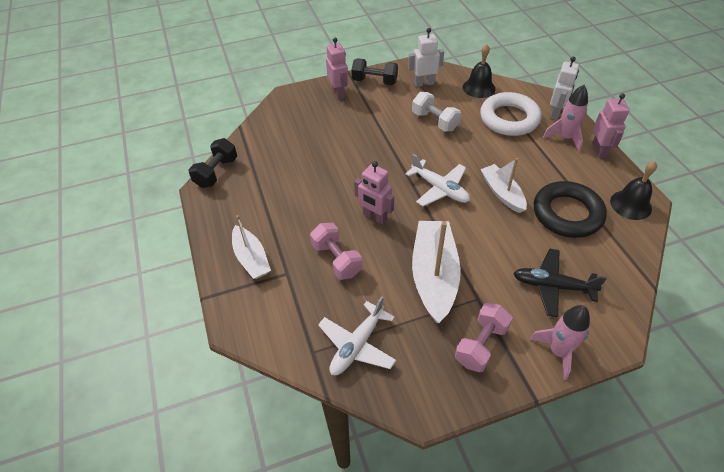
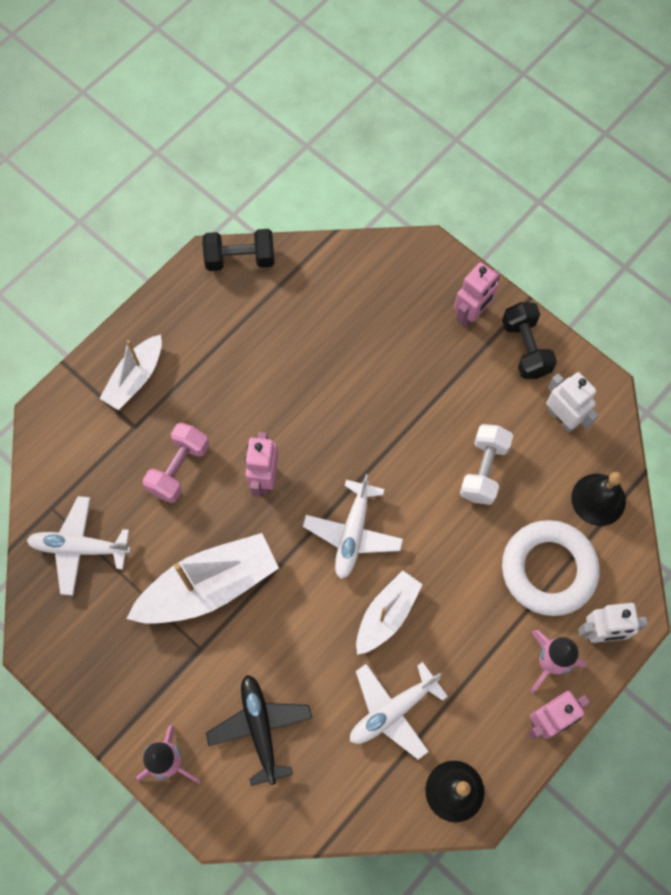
camera: 60 degrees right, 20 degrees up
pink dumbbell [455,303,513,372] -> none
black ring [534,181,607,238] -> white plane [350,662,448,760]

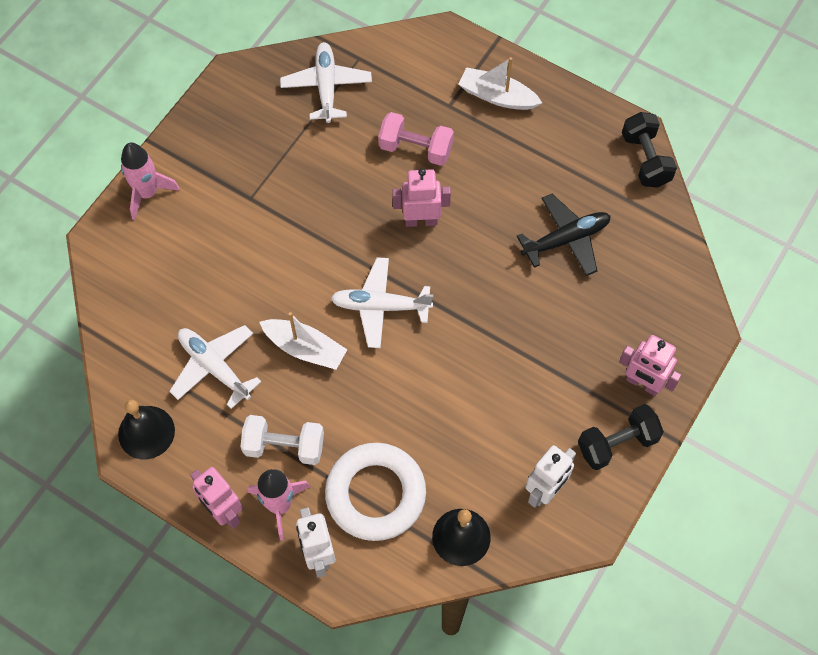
camera: 80 degrees right, 5 degrees down
white boat [127,533,279,623] -> none
black plane [206,675,312,786] -> black plane moved to [517,194,611,276]
white dumbbell [460,424,513,505] -> white dumbbell moved to [241,415,324,465]

